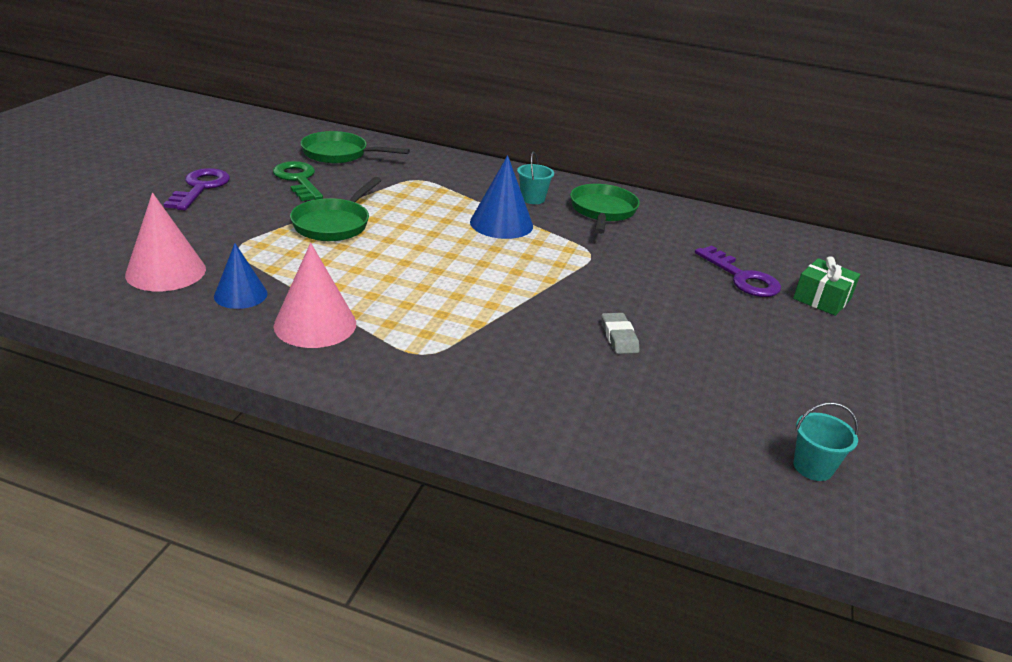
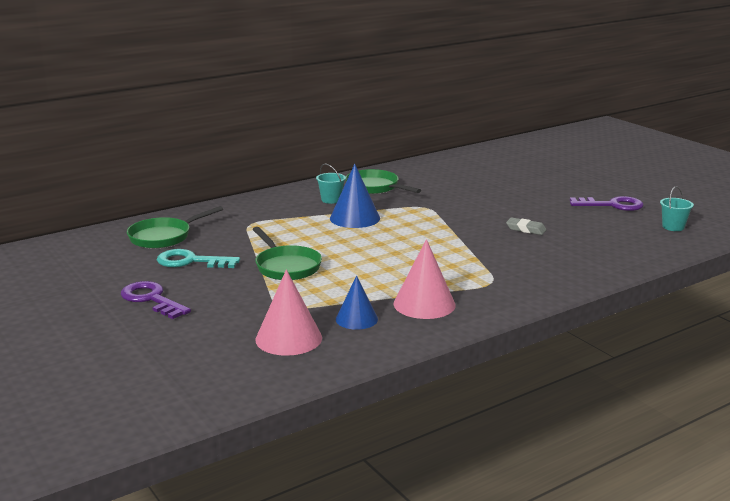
camera: 50 degrees left, 10 degrees down
green key [273,161,323,201] -> turquoise key [157,249,240,268]
purple key [695,245,781,297] -> purple key moved to [570,196,644,211]
green gift [793,256,860,316] -> none

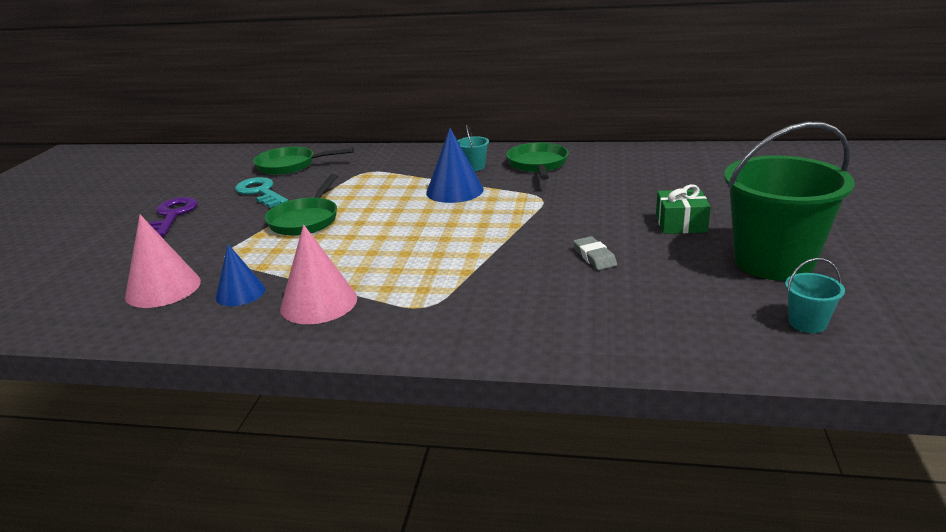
camera: 45 degrees right, 5 degrees up
purple key [570,196,644,211] -> green bucket [724,122,855,281]
none -> green gift [656,184,711,234]

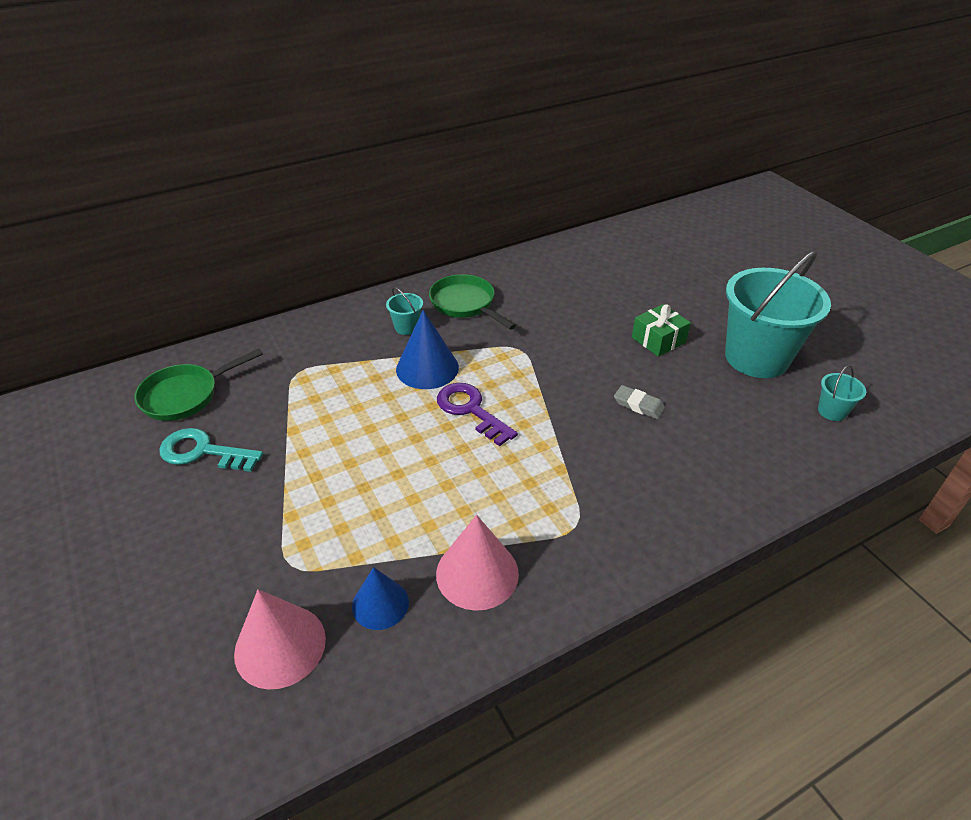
camera: 40 degrees left, 15 degrees up
purple key [149,197,198,236] -> purple key moved to [437,383,518,446]
green pan [265,174,338,236] -> none
green bucket [724,122,855,281] -> turquoise bucket [725,251,831,378]

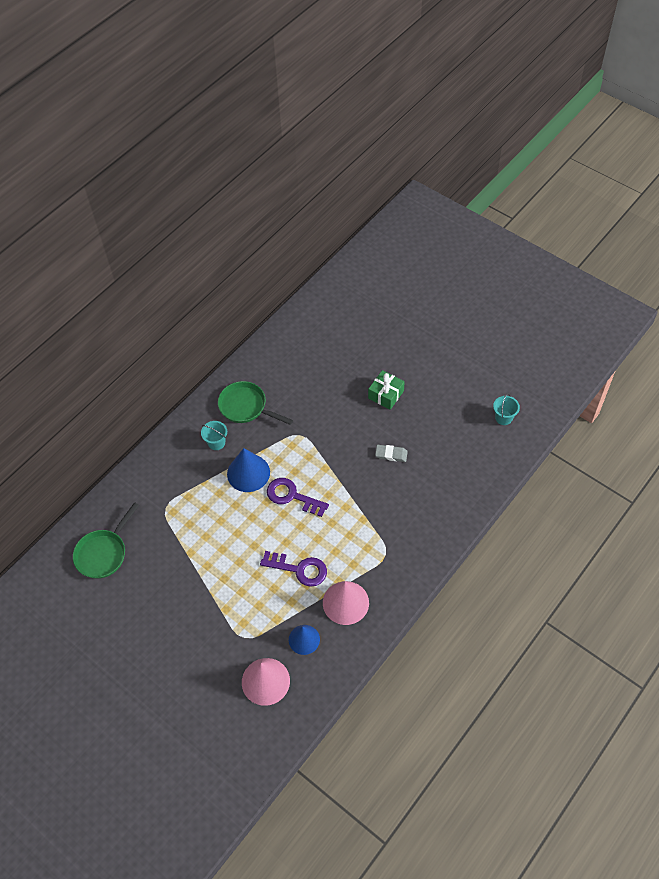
camera: 20 degrees left, 15 degrees up
turquoise key [160,428,263,472] -> none
turquoise bucket [725,251,831,378] -> none
none -> purple key [260,551,327,587]

